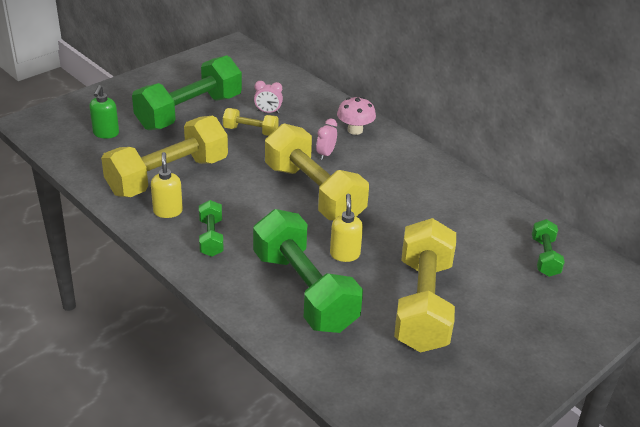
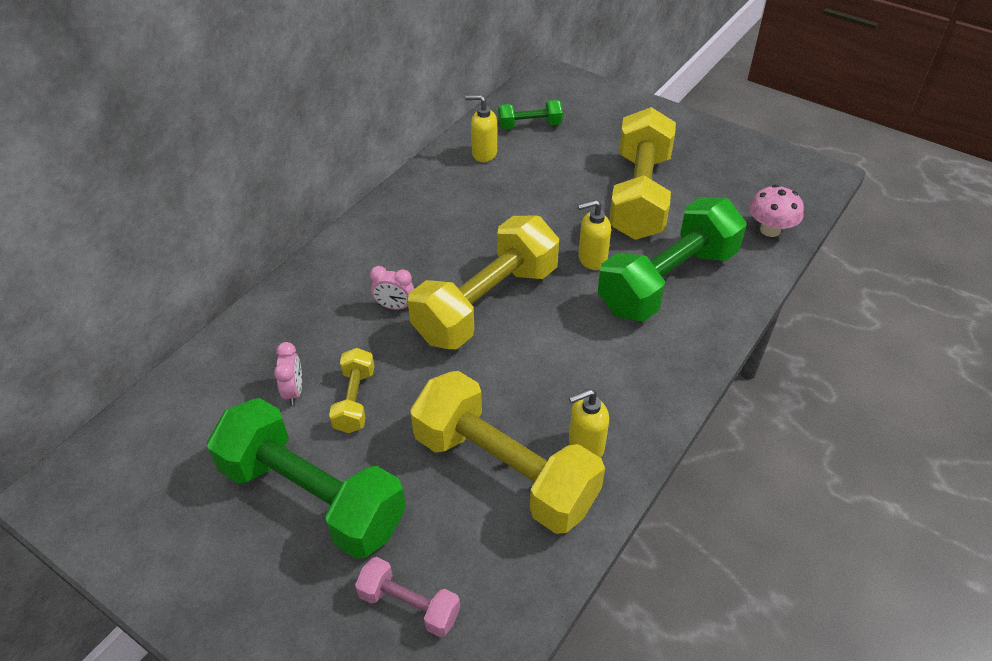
camera: 100 degrees left, 10 degrees up
green soap dispenser [89,85,119,139] -> pink dumbbell [355,557,460,637]
green dumbbell [199,200,224,257] -> none
pink mushroom [337,97,376,135] -> pink mushroom moved to [749,185,804,237]
yellow dumbbell [394,218,456,353] -> yellow dumbbell turned 75 degrees counterclockwise [609,107,676,240]
none -> yellow soap dispenser [465,95,497,162]

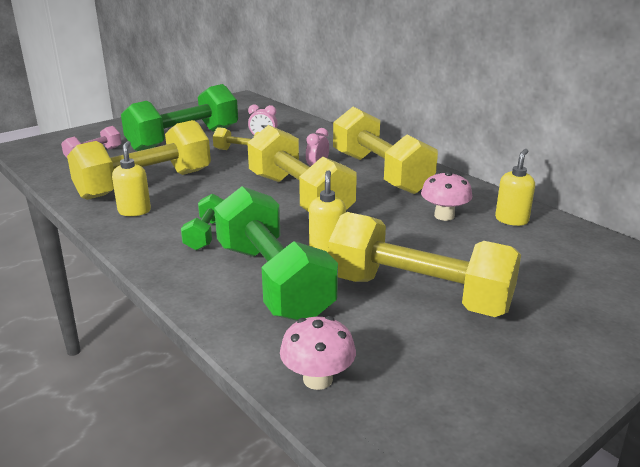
camera: 105 degrees right, 20 degrees down
green dumbbell [498,100,563,129] -> green dumbbell moved to [181,194,224,251]
none -> yellow dumbbell [333,107,438,194]
none -> pink mushroom [421,171,472,221]

